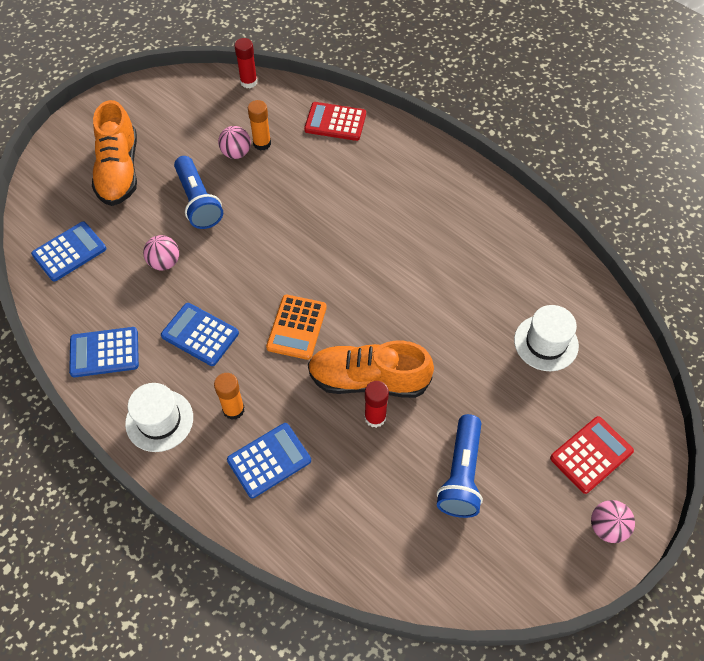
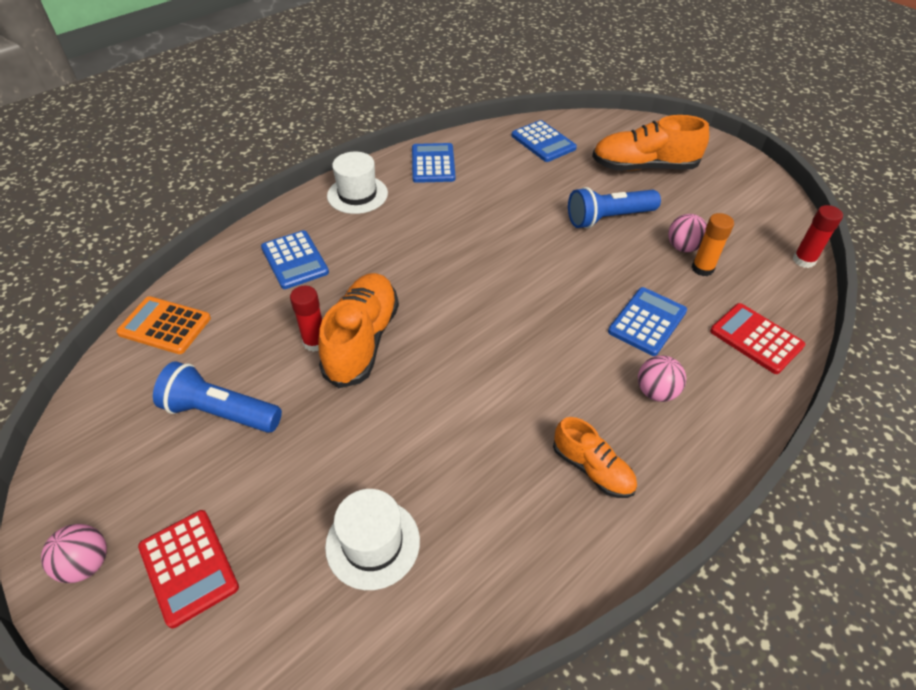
camera: 95 degrees right, 10 degrees down
pink ball [143,235,179,270] -> pink ball moved to [638,355,686,402]
blue calculator [161,303,239,366] -> blue calculator moved to [608,287,687,356]
orange glue stick [214,373,245,420] -> none
orange calculator [266,295,327,360] -> orange calculator moved to [116,296,211,354]
red calculator [304,102,366,141] -> red calculator turned 60 degrees counterclockwise [710,303,805,374]
none -> orange shoe [553,417,637,498]

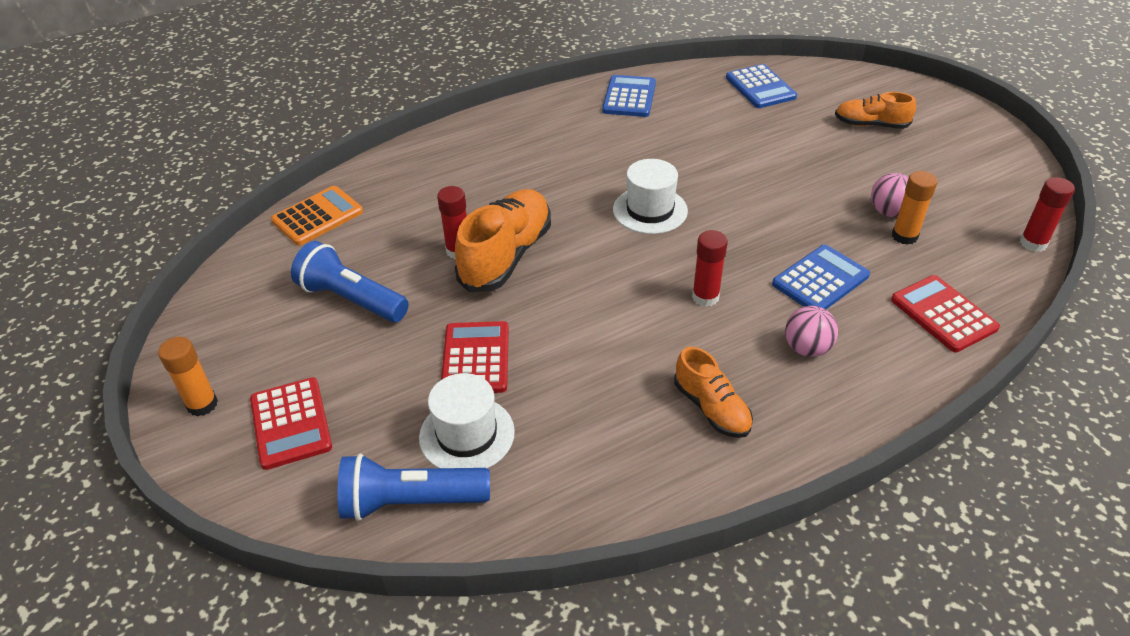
camera: 15 degrees right, 5 degrees down
pink ball [41,524,107,583] -> orange glue stick [158,337,218,417]
orange calculator [116,296,211,354] -> orange calculator turned 105 degrees clockwise [271,186,363,246]
blue calculator [261,230,329,289] -> none
white hat [327,152,388,214] -> white hat moved to [613,159,688,234]
blue flashlight [568,187,661,229] -> blue flashlight moved to [337,454,490,521]
orange shoe [592,115,709,171] -> orange shoe [835,92,916,129], size x0.59
none -> red calculator [441,321,509,393]
none -> red glue stick [692,230,728,307]

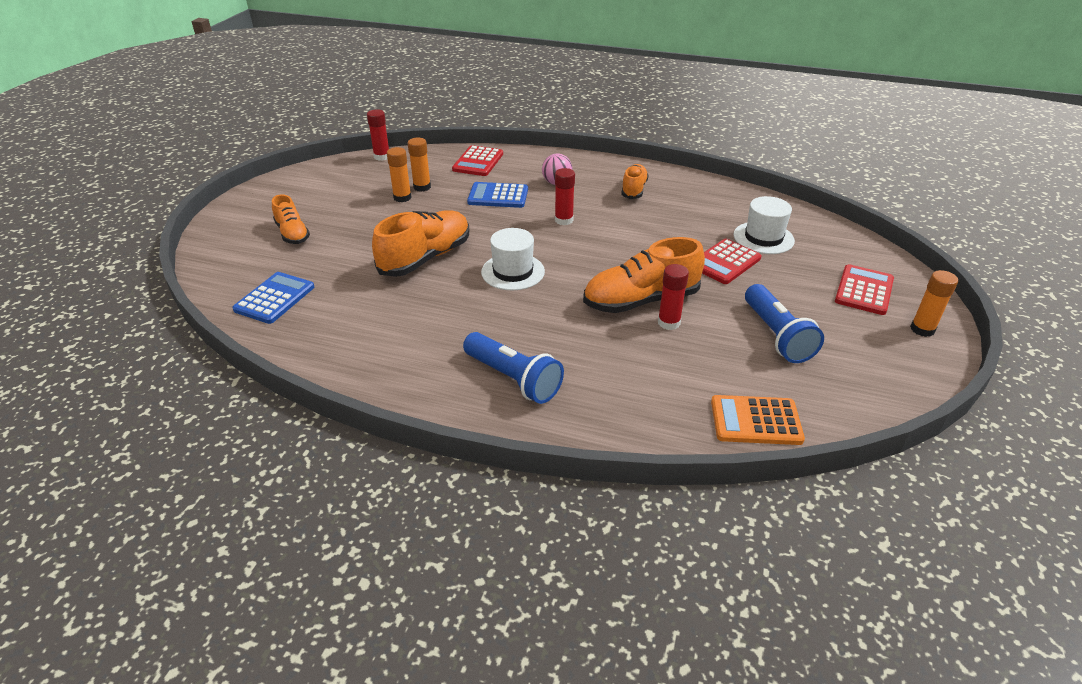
camera: 135 degrees left, 5 degrees down
blue flashlight [337,454,490,521] -> blue flashlight moved to [463,332,564,404]
blue calculator [602,75,656,117] -> none
pink ball [871,173,909,217] -> orange glue stick [387,147,412,202]
none -> orange shoe [372,210,469,277]

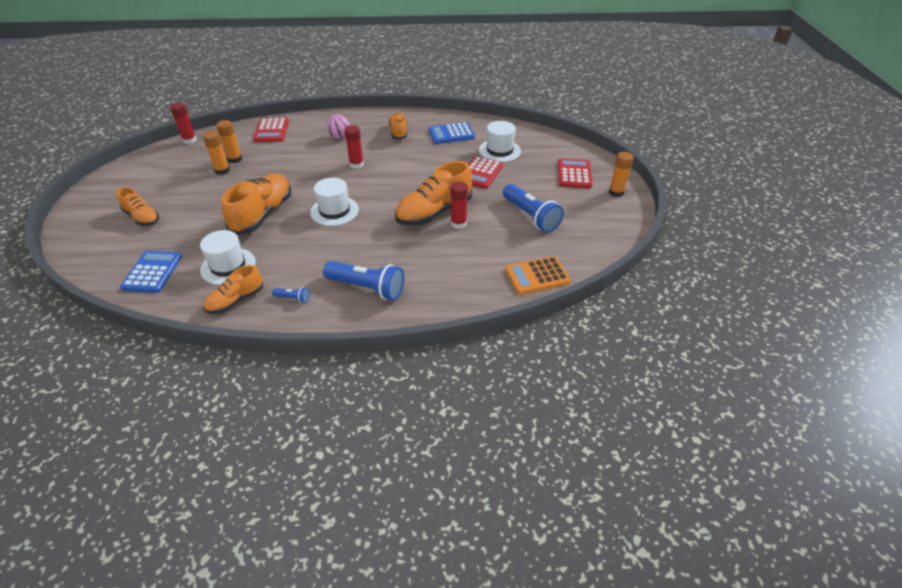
camera: 20 degrees left, 5 degrees up
blue calculator [467,182,528,208] -> blue calculator moved to [429,122,475,144]
none -> white hat [200,230,256,285]
none -> orange shoe [204,265,263,314]
none -> blue flashlight [272,287,310,303]

